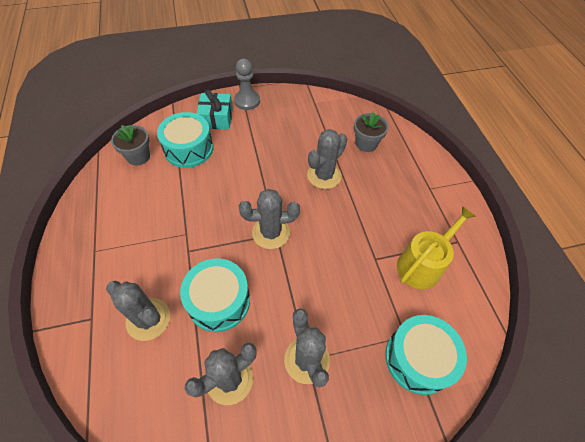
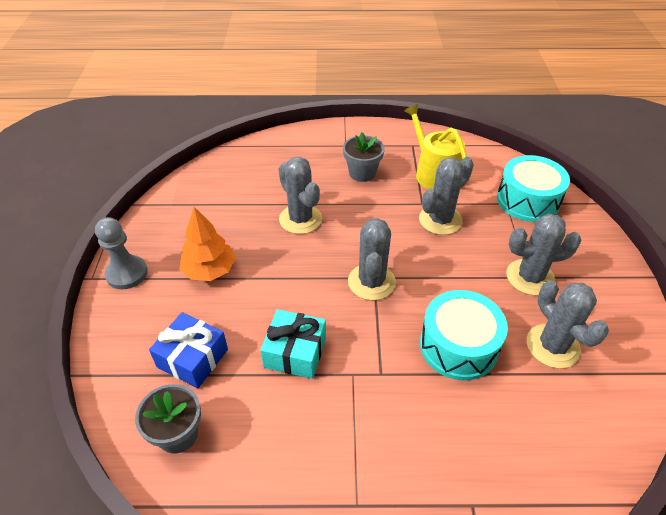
camera: 75 degrees left, 10 degrees down
grey cactus [106,281,170,341] -> grey cactus moved to [419,157,474,235]
turquoise drum [157,112,213,168] -> blue gift [149,312,228,388]
turquoise gift [196,89,233,129] -> turquoise gift moved to [260,309,326,379]
grey flower pot [354,112,389,152] -> grey flower pot moved to [343,132,385,182]
none -> orange tree [179,207,236,281]

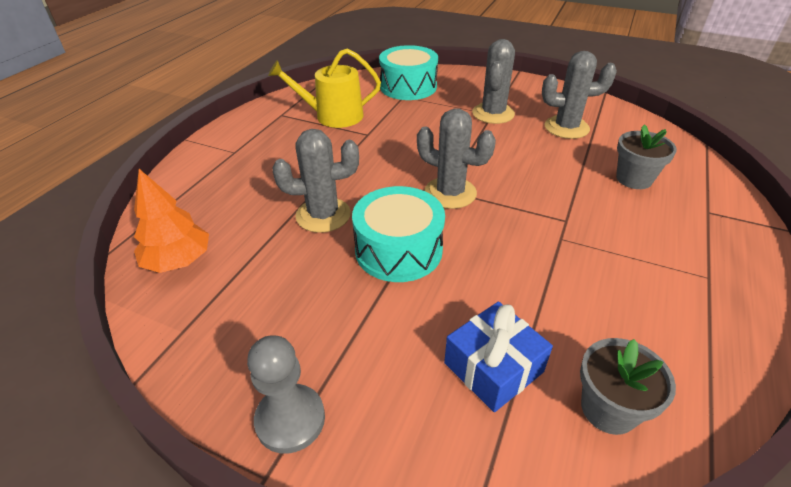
camera: 65 degrees left, 5 degrees down
orange tree [179,207,236,281] -> orange tree moved to [134,169,209,273]
turquoise gift [260,309,326,379] -> none
grey flower pot [343,132,385,182] -> grey flower pot moved to [616,124,677,189]
grey cactus [419,157,474,235] -> none
turquoise drum [420,290,508,380] -> turquoise drum moved to [352,186,445,282]

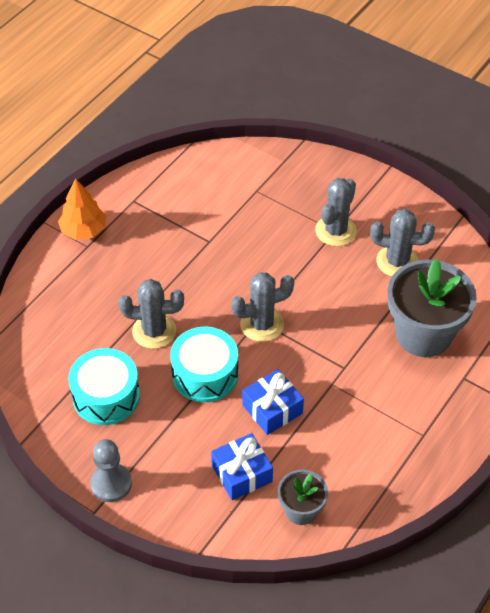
camera: 10 degrees right, 10 degrees up
orange tree [134,169,209,273] -> orange tree moved to [58,178,106,240]
yellow watering can [268,48,381,128] -> none
turquoise drum [379,45,438,100] -> turquoise drum moved to [68,348,140,425]
grey cactus [417,108,496,209] -> grey cactus turned 60 degrees counterclockwise [231,272,294,342]
grey flower pot [616,124,677,189] -> grey flower pot [388,258,477,357], size x1.90
none -> blue gift [242,369,304,435]

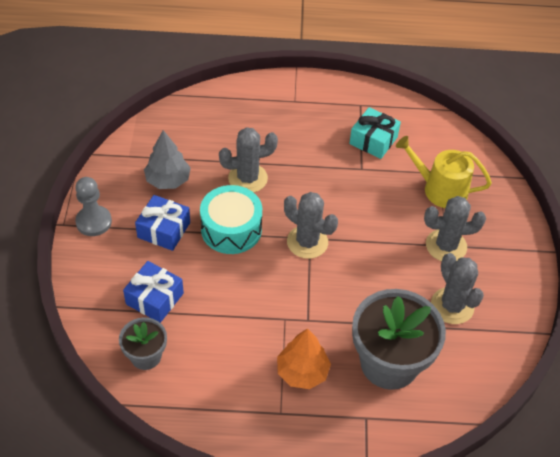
camera: 55 degrees right, 0 degrees up
orange tree [58,178,106,240] -> orange tree moved to [277,328,331,389]
turquoise drum [68,348,140,425] -> grey tree [144,130,191,189]
grey cactus [118,279,184,349] -> grey cactus turned 75 degrees counterclockwise [219,127,278,192]
blue gift [242,369,304,435] -> blue gift moved to [135,195,190,251]
none -> turquoise gift [349,107,401,159]
none -> yellow watering can [396,136,492,208]

